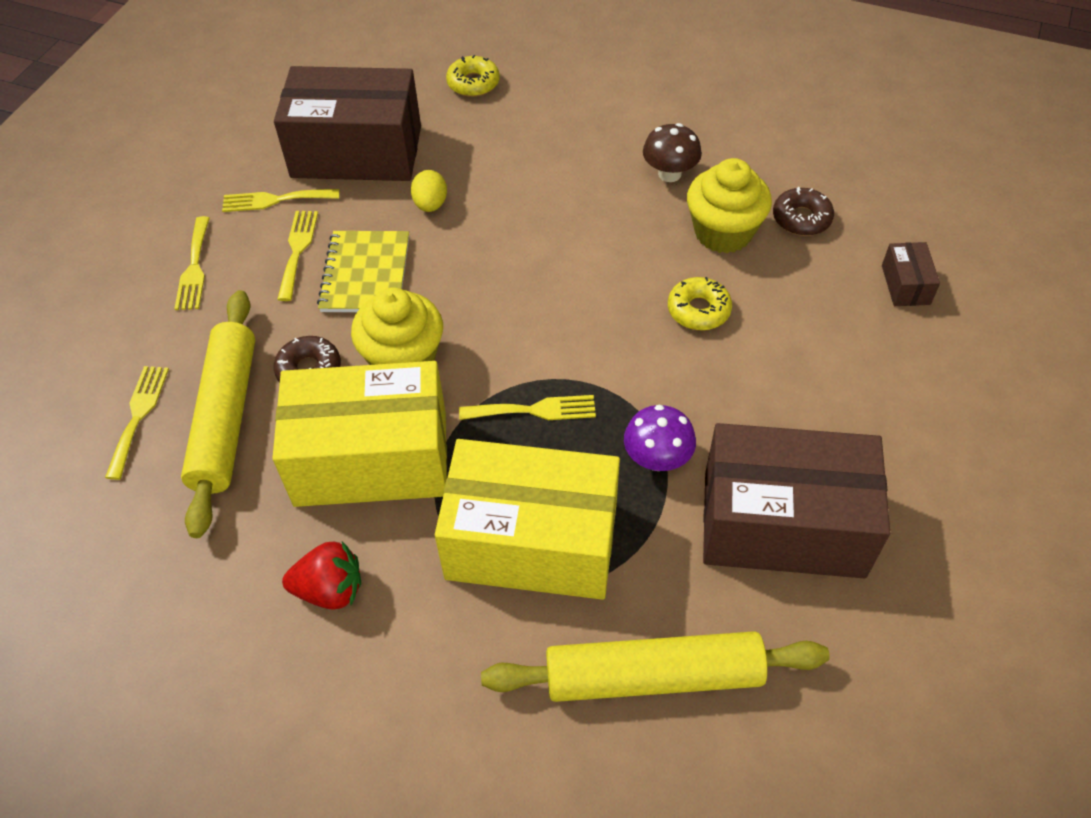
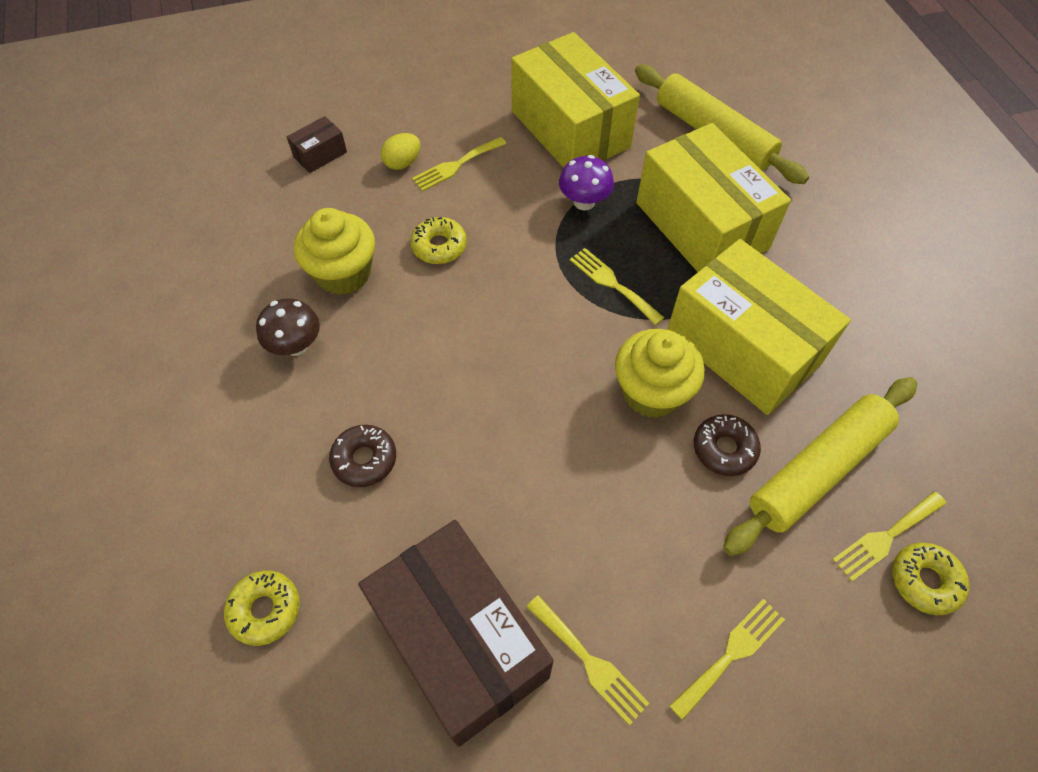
camera: 130 degrees left, 5 degrees up
yellow fork [277,211,318,301] -> yellow fork moved to [412,137,506,191]
red strawberry [282,541,361,610] -> none
yellow notebook [317,231,409,312] -> none
yellow egg [411,170,447,212] -> yellow egg moved to [381,133,420,170]
brown box [703,423,890,579] -> yellow box [511,32,640,168]
brown donut [773,187,834,236] -> brown donut moved to [329,425,396,487]
none -> yellow donut [892,543,969,615]

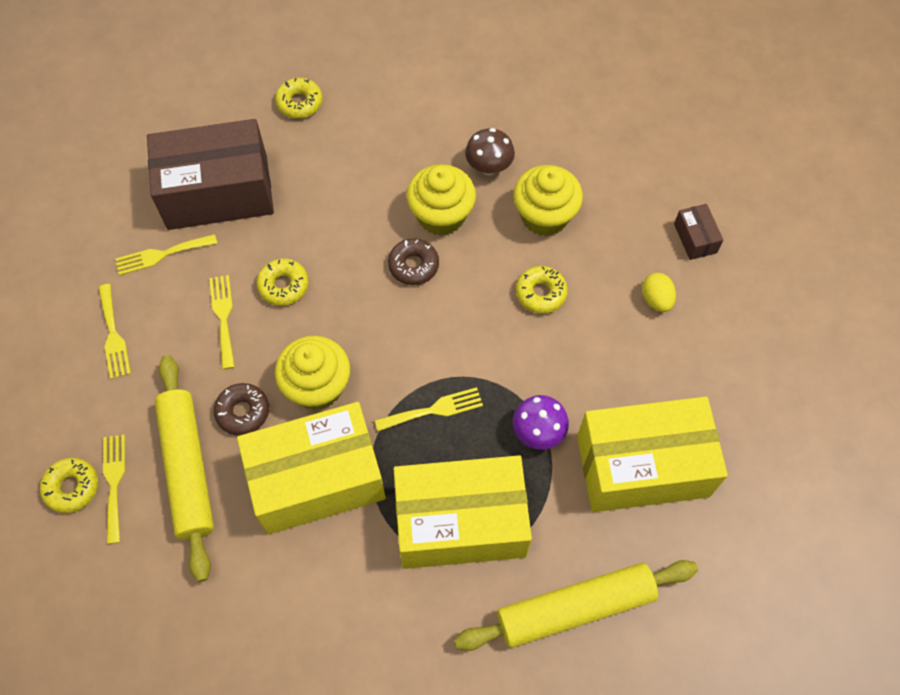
camera: 115 degrees right, 5 degrees up
brown donut [329,425,396,487] -> brown donut moved to [388,238,439,285]
yellow fork [412,137,506,191] -> yellow fork moved to [209,275,235,369]
none -> yellow donut [256,258,309,306]
none -> yellow cupcake [407,164,476,236]

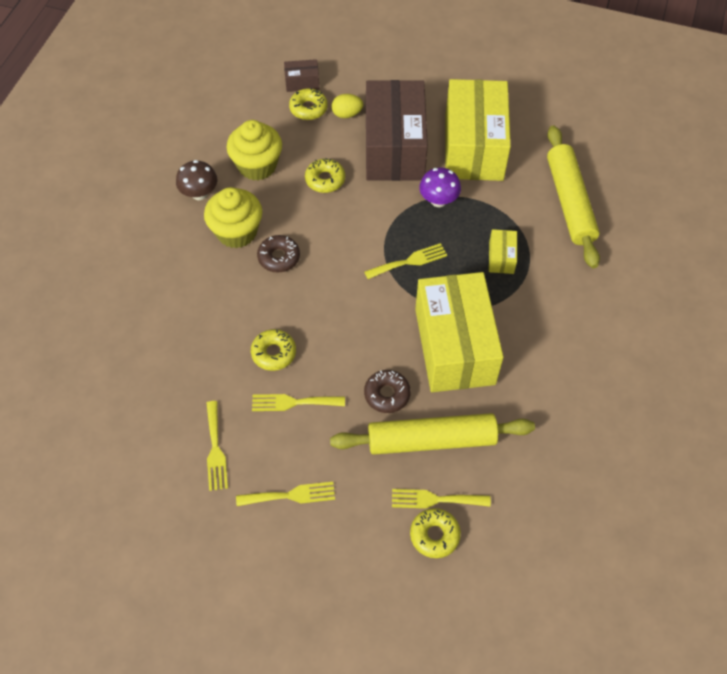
camera: 80 degrees left, 5 degrees down
brown box [147,119,274,230] -> brown box moved to [366,80,428,181]
yellow donut [275,78,323,119] -> yellow donut moved to [289,88,328,120]
yellow cupcake [275,336,350,410] -> none
yellow fork [375,387,483,432] -> yellow fork turned 75 degrees clockwise [364,243,447,279]
yellow box [394,455,532,569] -> yellow box [489,229,517,274], size x0.41

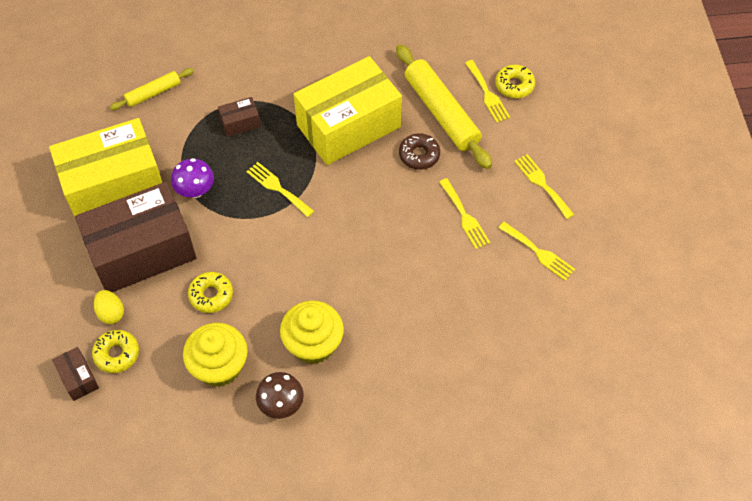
camera: 115 degrees left, 0 degrees up
yellow fork [207,401,228,491] -> yellow fork turned 75 degrees clockwise [498,222,575,281]
yellow donut [251,329,296,371] -> none
brown donut [257,235,300,272] -> none
yellow box [489,229,517,274] -> brown box [218,97,261,137]
yellow rolling pin [547,126,600,268] -> yellow rolling pin [110,68,194,110], size x0.54

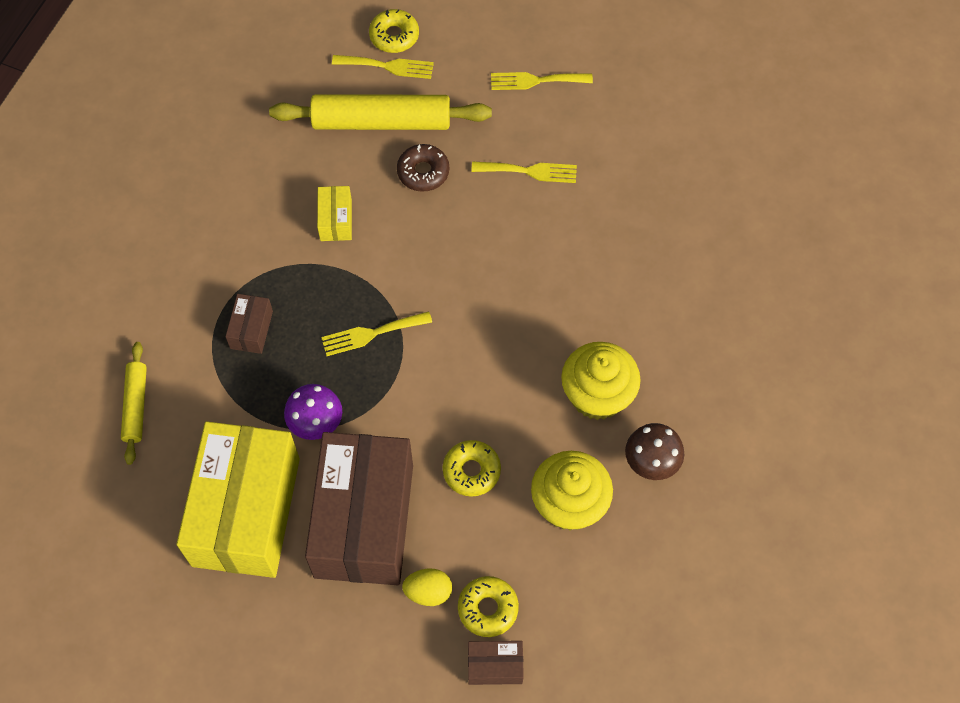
camera: 60 degrees left, 5 degrees up
yellow box [294,56,402,165] -> yellow box [317,186,352,241], size x0.41
yellow fork [498,222,575,281] -> none

